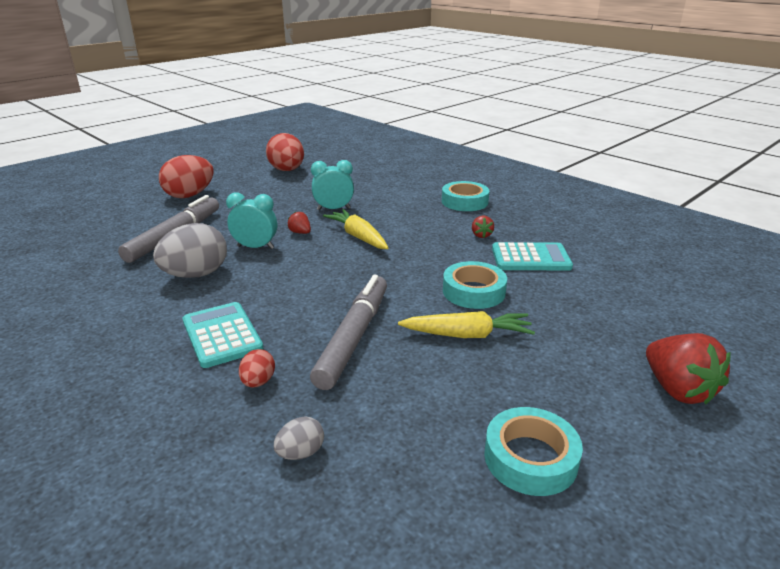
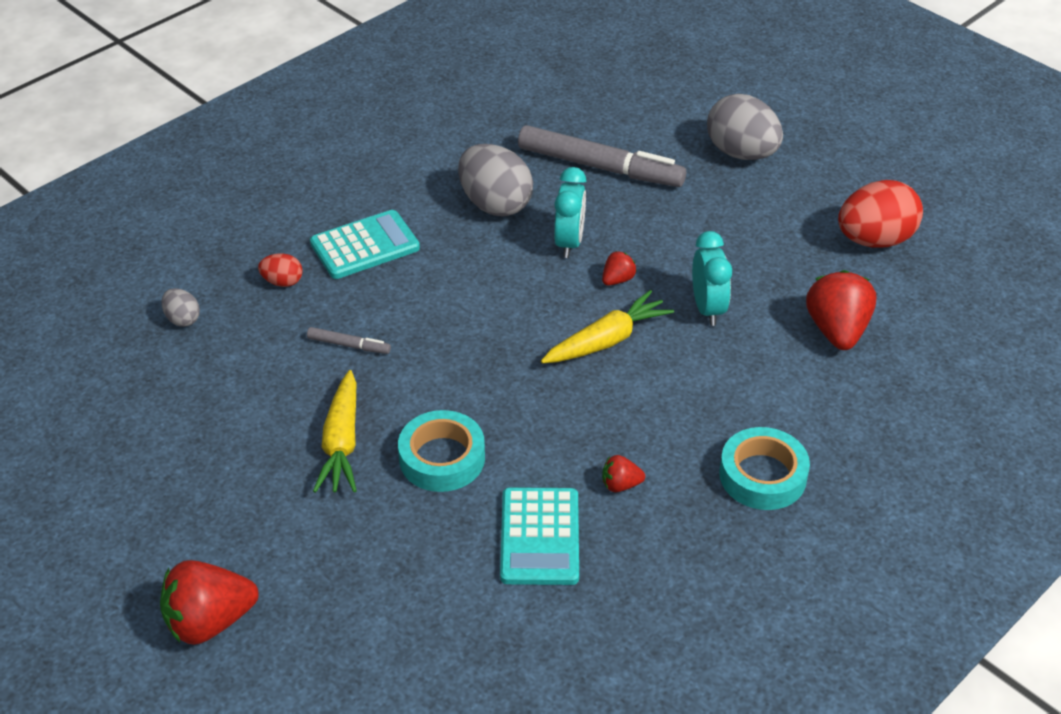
camera: 90 degrees right, 15 degrees up
red egg [159,155,213,198] -> grey egg [707,94,783,160]
grey marker [310,275,387,390] -> grey marker [307,327,391,354], size x0.44
turquoise tape [484,407,583,496] -> none
none -> red strawberry [806,270,876,350]

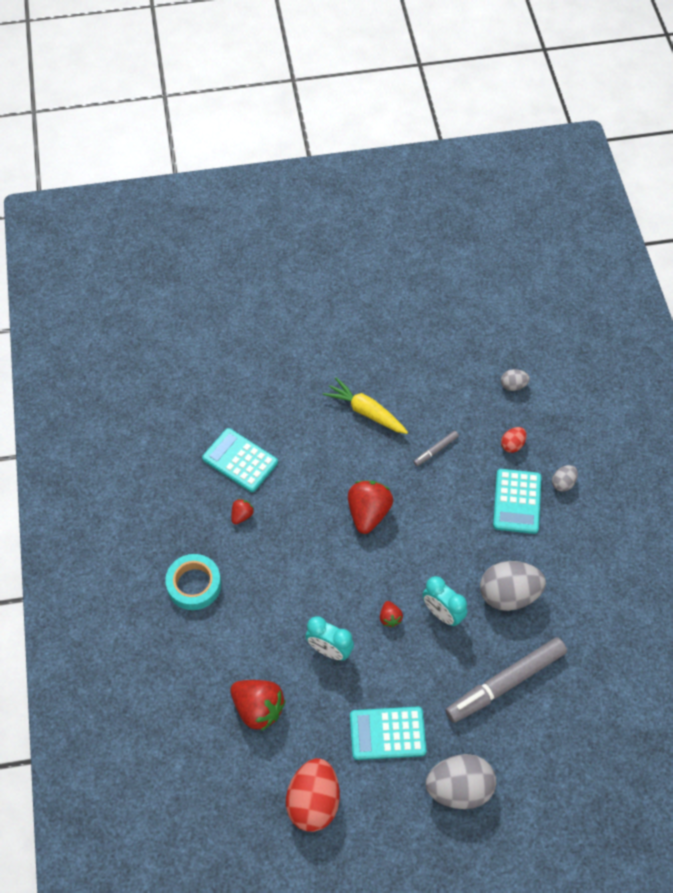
camera: 125 degrees right, 15 degrees up
red strawberry [160,560,259,645] -> red strawberry moved to [348,481,393,534]
turquoise tape [398,410,485,492] -> none
yellow carrot [541,290,674,363] -> none
none -> turquoise calculator [350,707,427,760]
none -> grey egg [552,465,578,492]

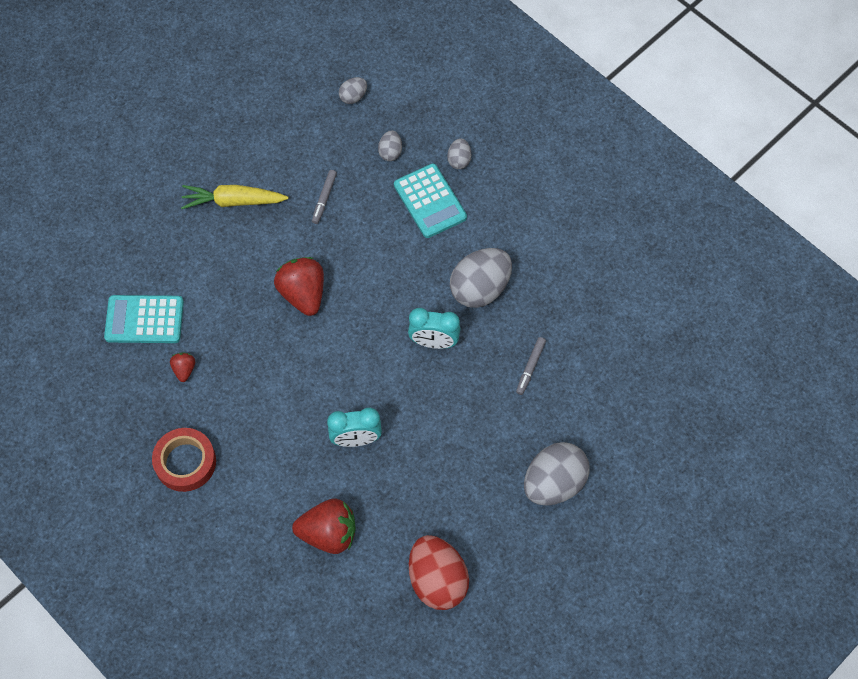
camera: 35 degrees left, 5 degrees up
turquoise tape [165,554,221,610] -> red tape [152,428,216,492]
turquoise calculator [350,707,427,760] -> none
red strawberry [380,601,403,627] -> none
grey marker [446,637,567,723] -> grey marker [516,337,546,395], size x0.44
red egg [501,427,527,453] -> grey egg [378,130,402,161]

